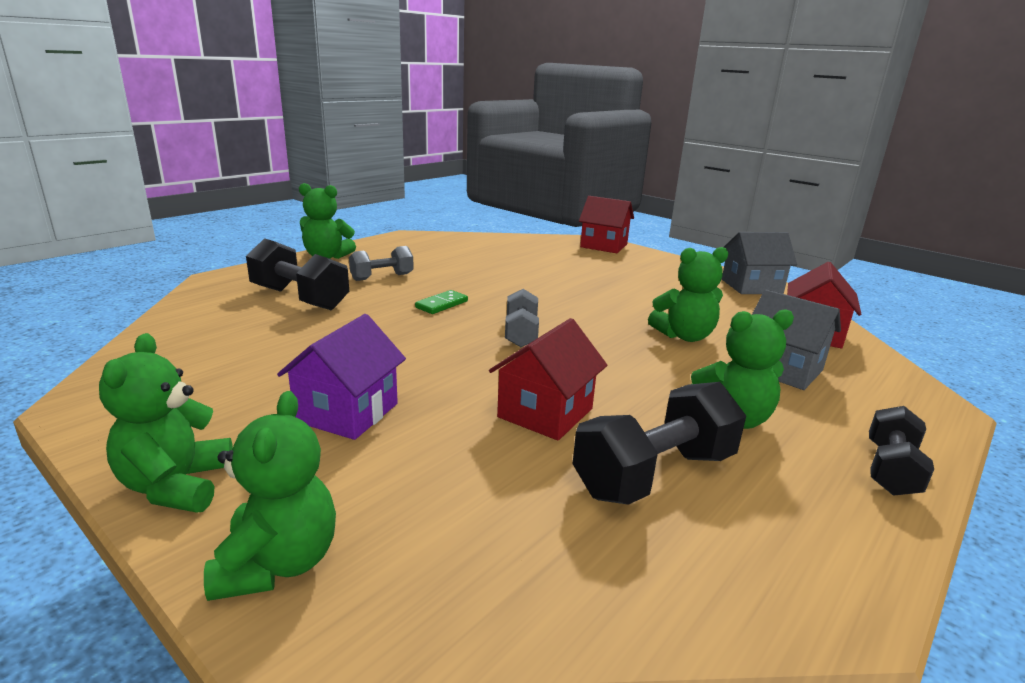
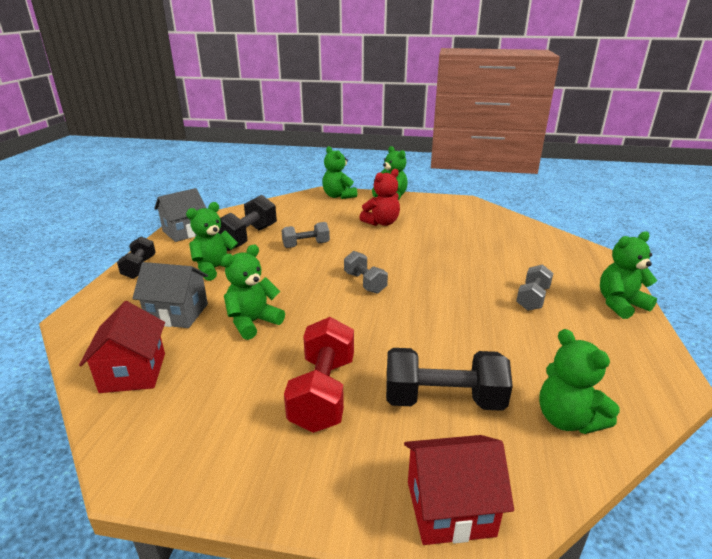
camera: 150 degrees right, 5 degrees up
black dumbbell [246,238,349,310] -> black dumbbell moved to [386,348,513,411]
purple house [277,314,406,440] -> red teddy bear [359,169,400,226]
green domino [415,290,468,314] -> none
red house [489,318,607,441] -> grey dumbbell [281,222,330,248]
grey house [722,232,797,294] -> grey house moved to [154,188,206,242]
none -> red dumbbell [284,317,354,433]
none -> green teddy bear [539,329,620,434]

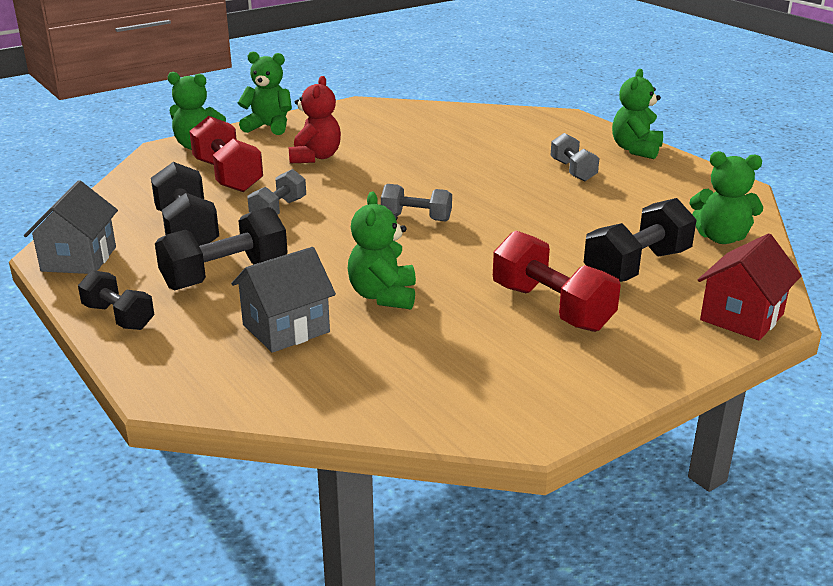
camera: 45 degrees left, 0 degrees up
red house [79,301,165,393] -> none
green teddy bear [186,202,238,281] -> black dumbbell [155,207,288,290]
none -> red dumbbell [189,116,263,192]

